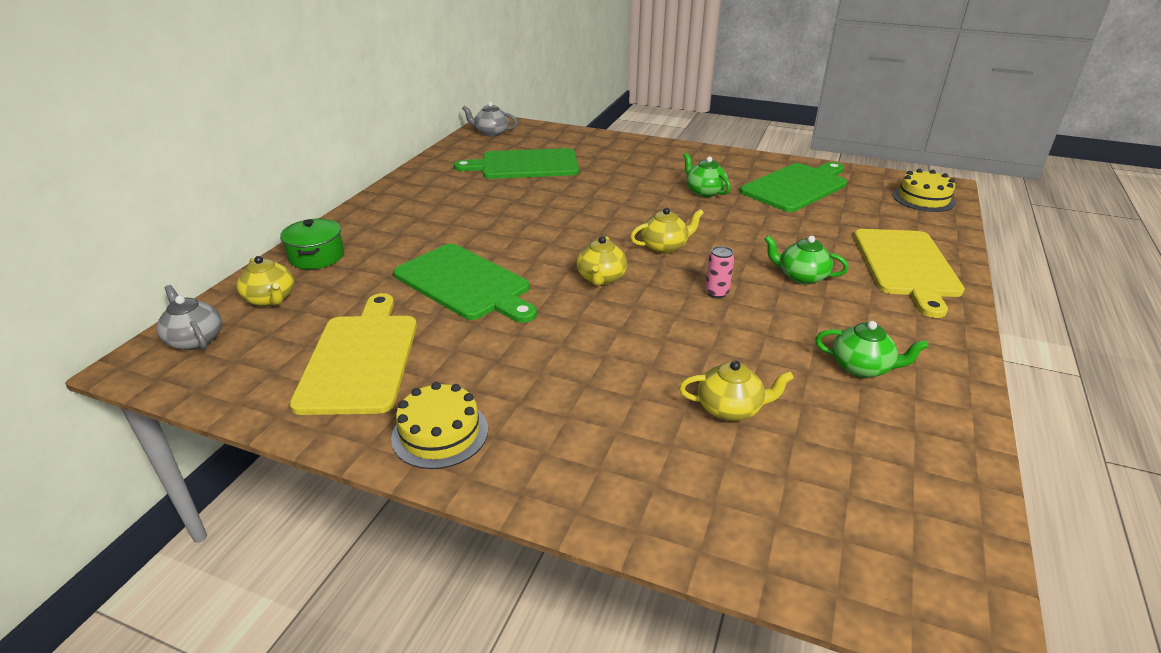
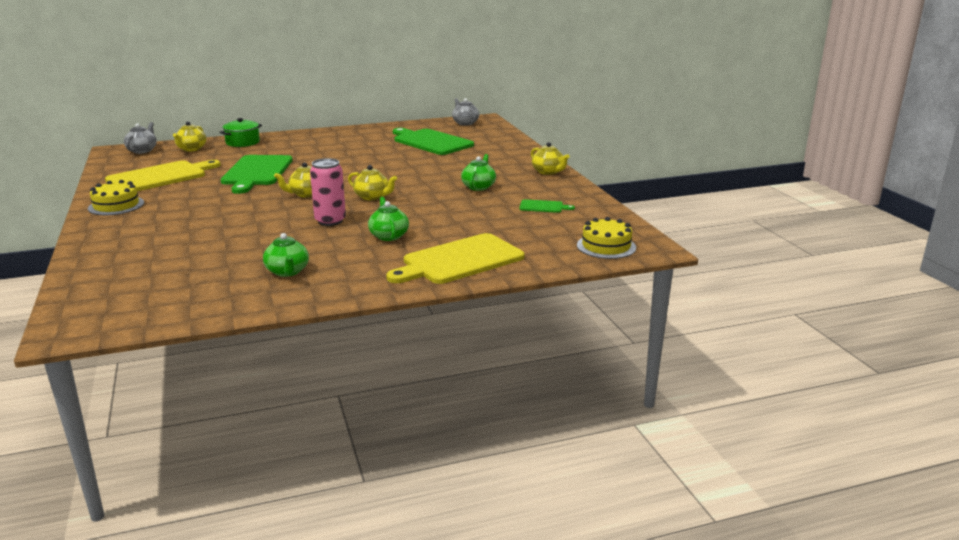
camera: 50 degrees right, 10 degrees down
yellow teapot [679,361,794,421] -> yellow teapot moved to [531,142,570,175]
pink can [705,246,734,298] -> pink can [310,158,346,226], size x1.72
green cutting board [740,162,847,212] -> green cutting board [519,199,575,213], size x0.45

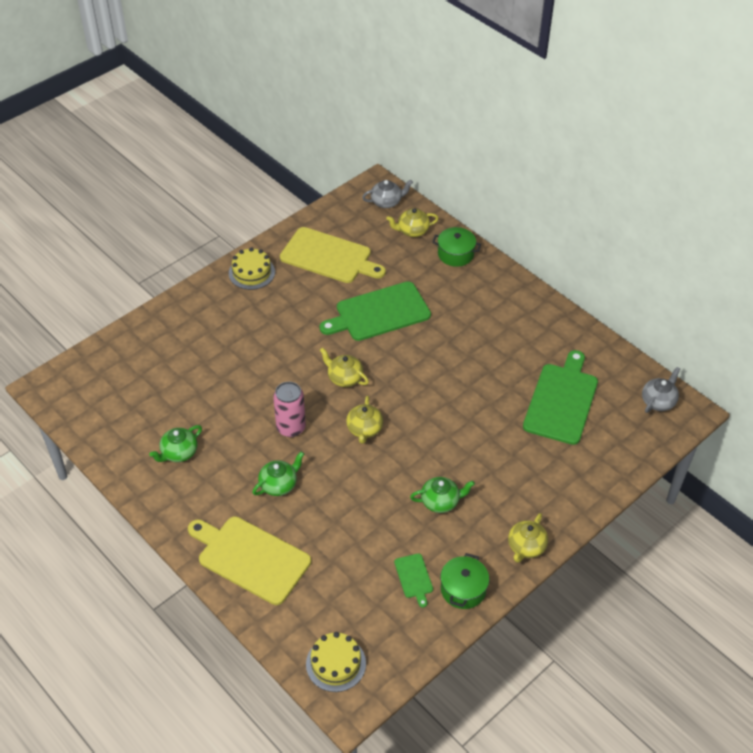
camera: 65 degrees right, 25 degrees up
none -> green pot [440,553,489,609]

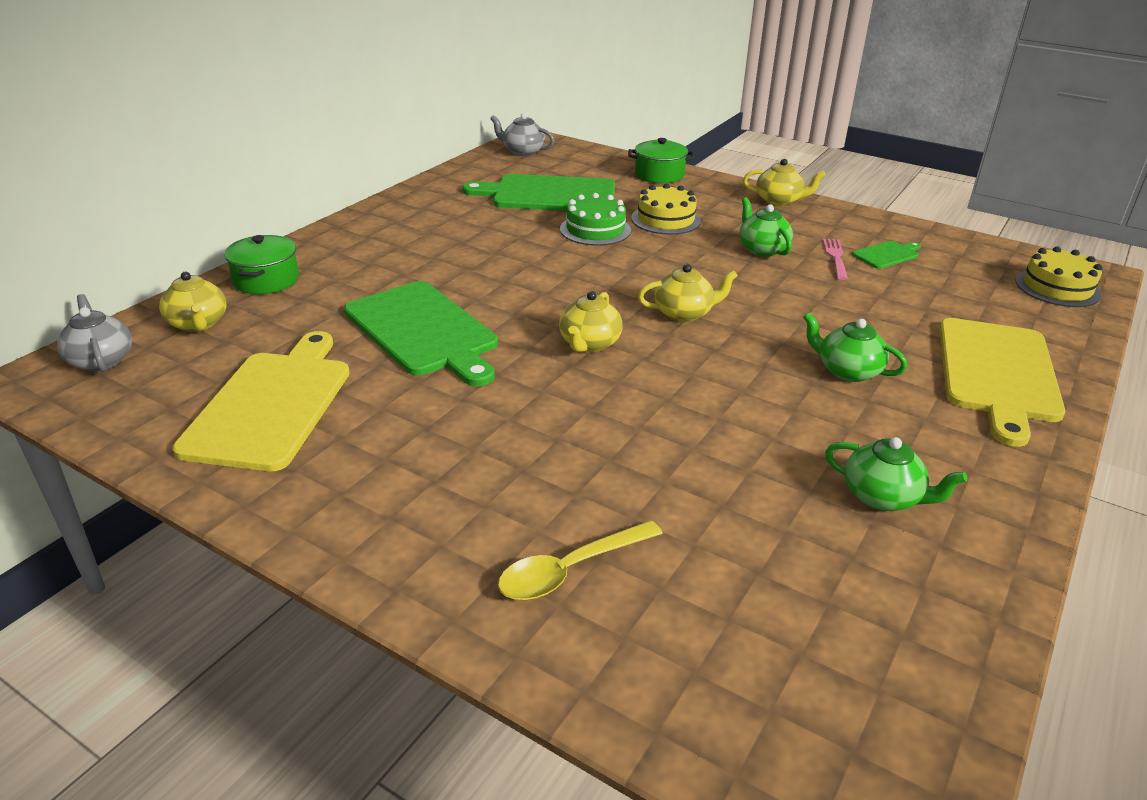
camera: 105 degrees left, 15 degrees down
yellow cake [229,247,275,290] -> yellow cake moved to [631,184,701,235]
pink can [273,382,306,437] -> none
green pot [440,553,489,609] -> green pot moved to [628,138,694,183]
none -> yellow spoon [498,520,663,600]
none -> green cake [560,193,631,246]
none -> pink fork [823,239,848,280]

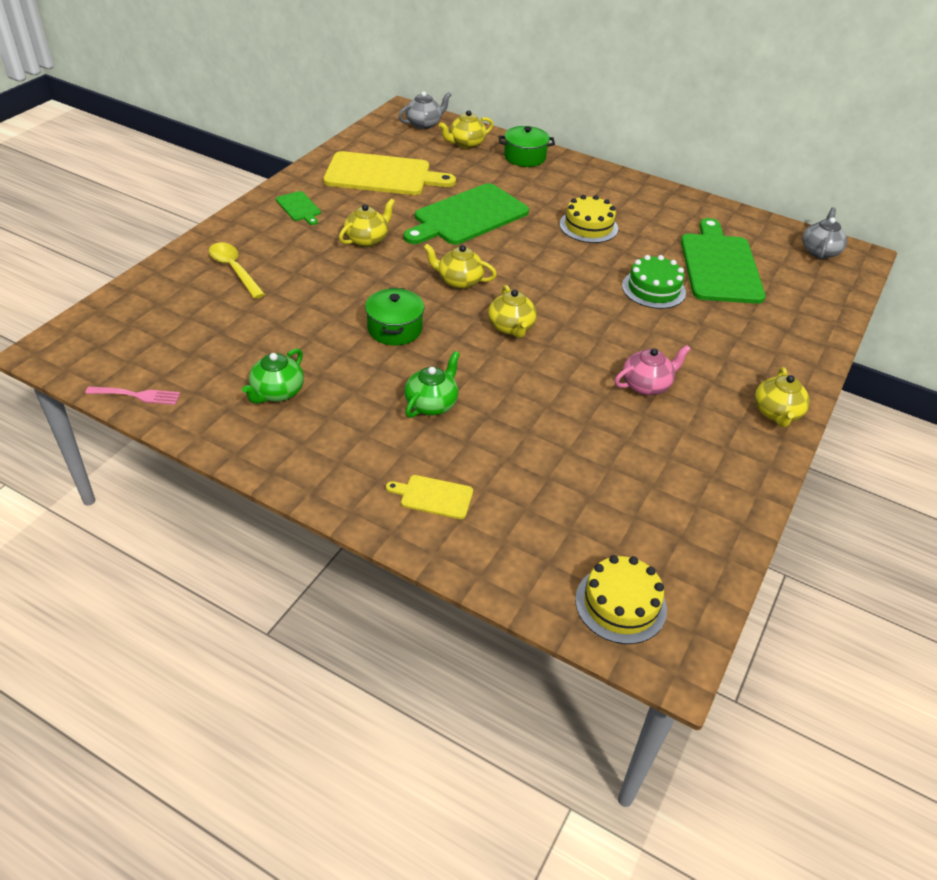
camera: 85 degrees right, 10 degrees up
green pot [628,138,694,183] -> green pot moved to [365,288,424,345]
yellow cake [631,184,701,235] -> yellow cake moved to [560,195,618,243]
green teapot [739,197,793,257] -> pink teapot [614,345,691,395]
pink fork [823,239,848,280] -> pink fork moved to [85,387,180,405]
green cutting board [852,241,921,269] -> green cutting board moved to [276,191,321,225]
yellow cutting board [939,318,1065,447] -> yellow cutting board [386,475,473,519], size x0.45
none -> yellow teapot [339,199,395,247]

